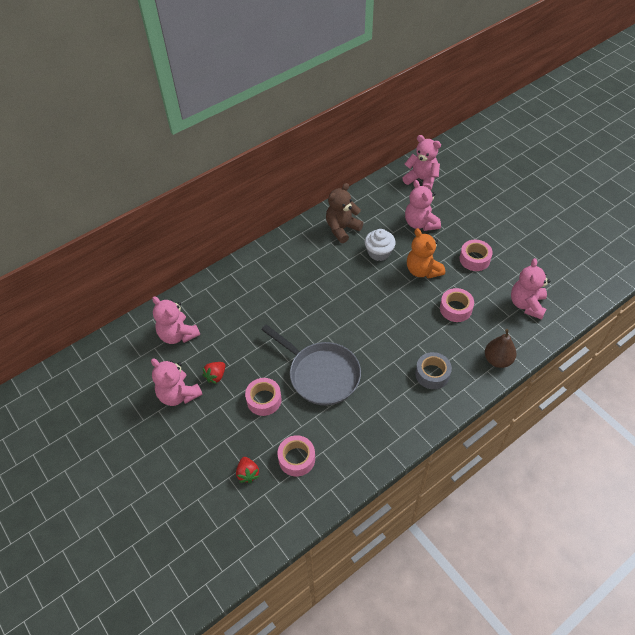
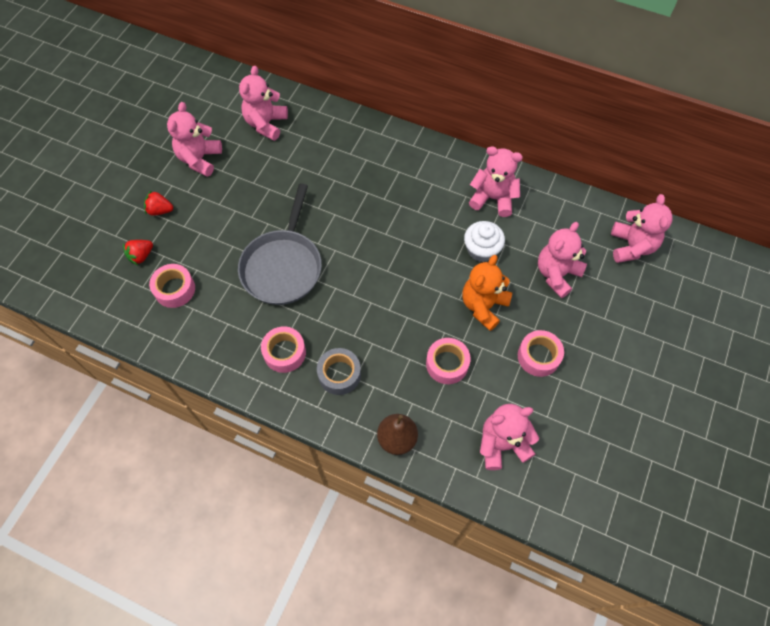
camera: 60 degrees right, 10 degrees up
red strawberry [203,362,225,384] -> red strawberry moved to [144,190,173,216]
pink tape [245,378,282,416] -> pink tape moved to [261,326,306,373]
brown teddy bear [326,183,364,243] -> pink teddy bear [469,146,523,217]

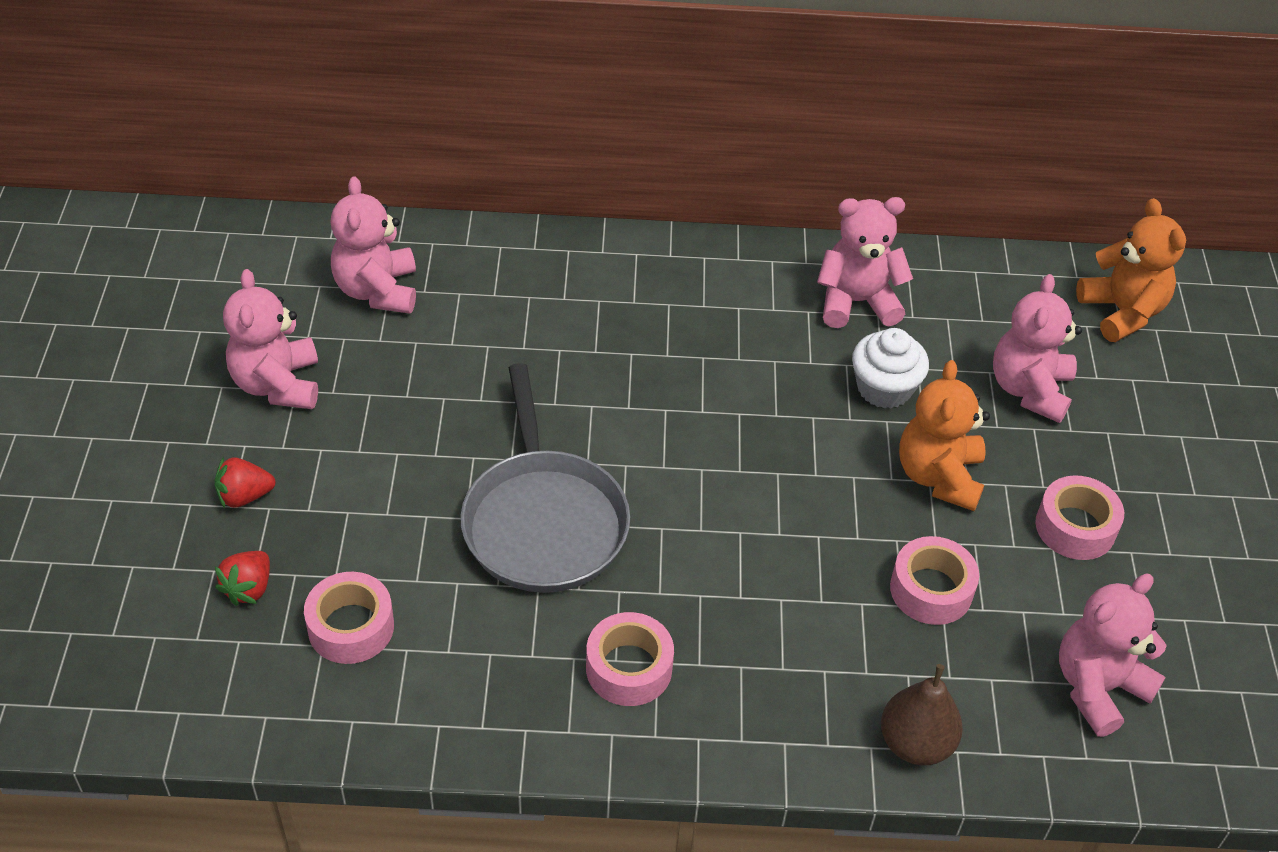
camera: 25 degrees left, 15 degrees down
grey tape [317,348,361,395] -> none
pink teddy bear [611,194,673,263] -> orange teddy bear [1076,198,1186,342]

